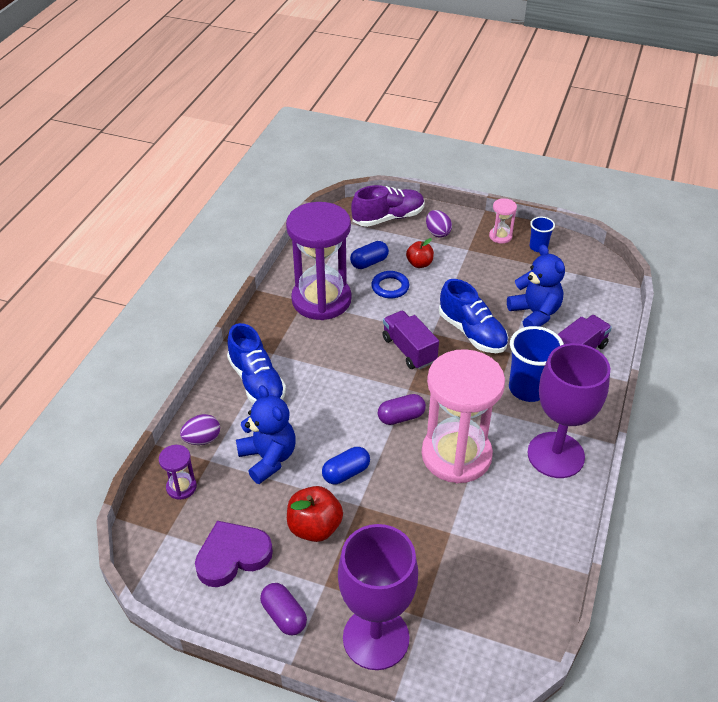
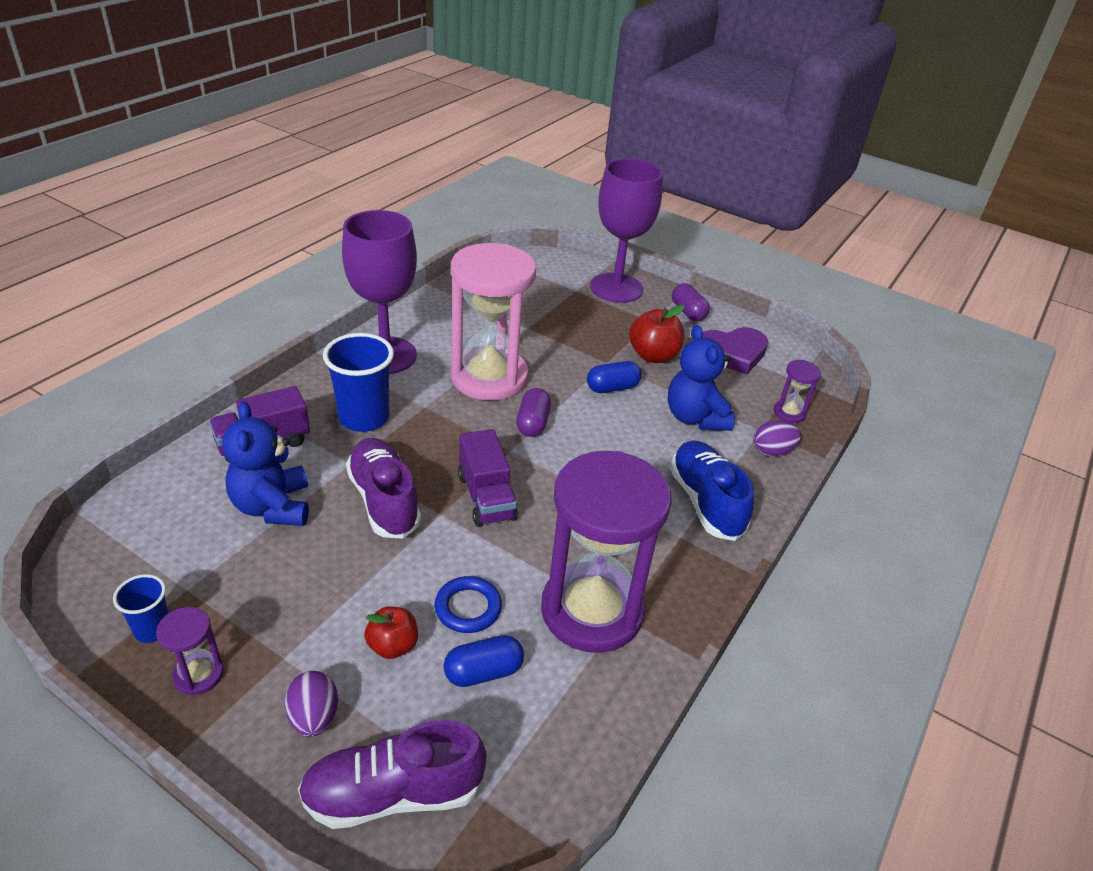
camera: 170 degrees left, 5 degrees down
purple capsule [378,394,426,425] -> purple capsule turned 75 degrees counterclockwise [516,388,551,437]
blue shoe [439,279,508,353] -> purple shoe [346,438,421,539]
pink hourglass [489,198,517,244] -> purple hourglass [156,607,224,695]

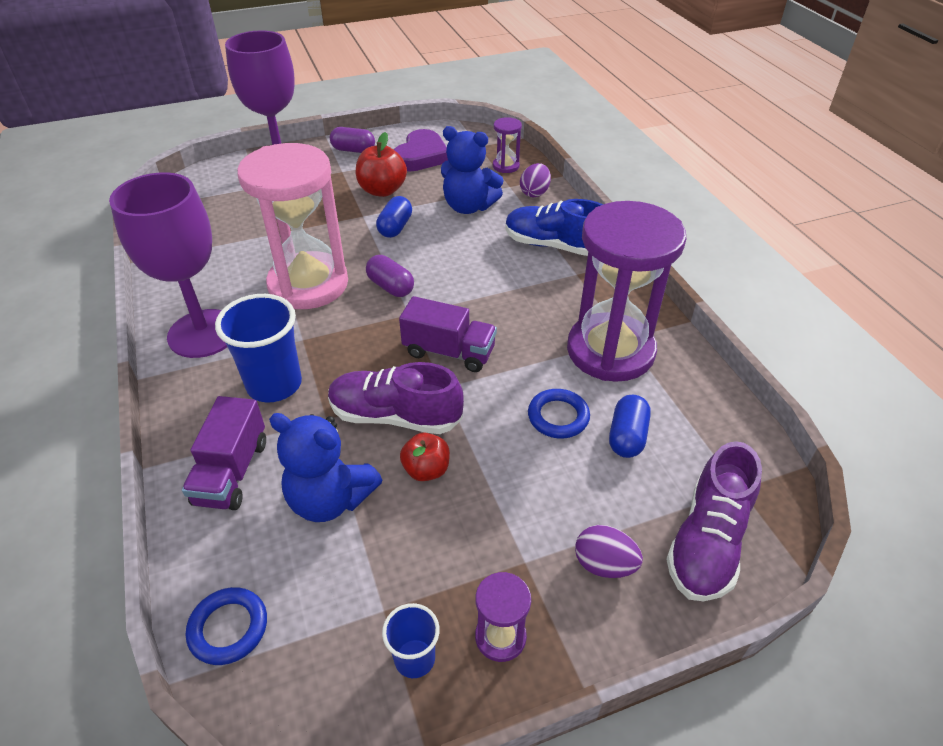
camera: 50 degrees left, 5 degrees up
red apple [364,606,418,659] -> red apple moved to [400,433,450,481]
none -> blue ring [186,587,267,665]

